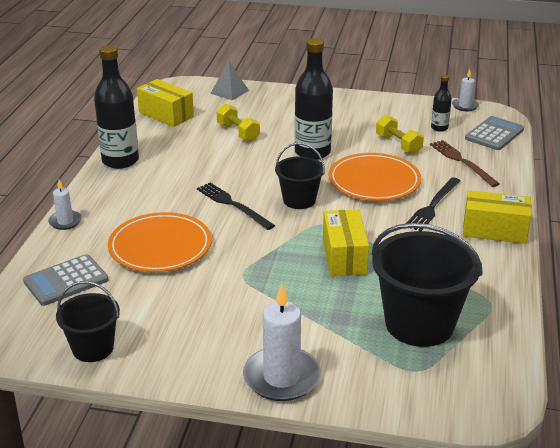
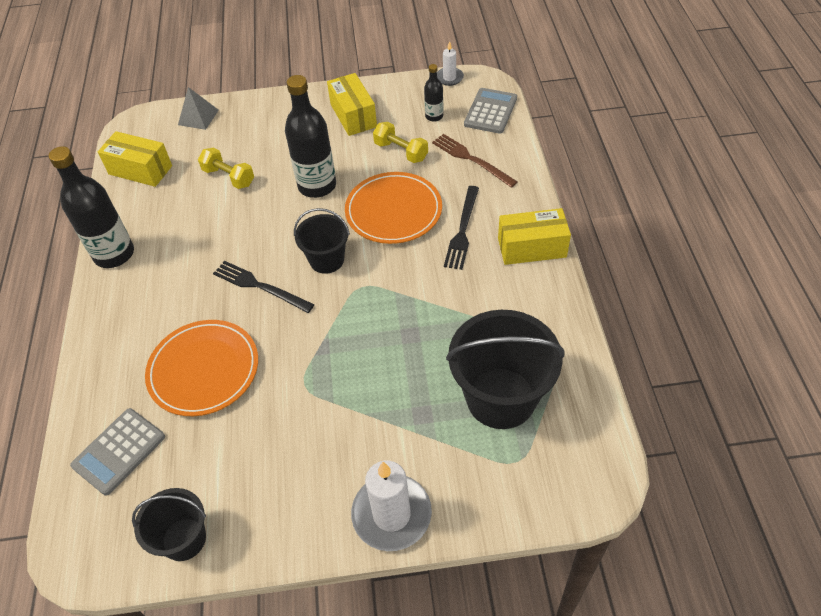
camera: 15 degrees left, 20 degrees up
white candle [48,180,82,230] -> none
yellow box [323,209,369,276] -> yellow box moved to [327,73,377,136]

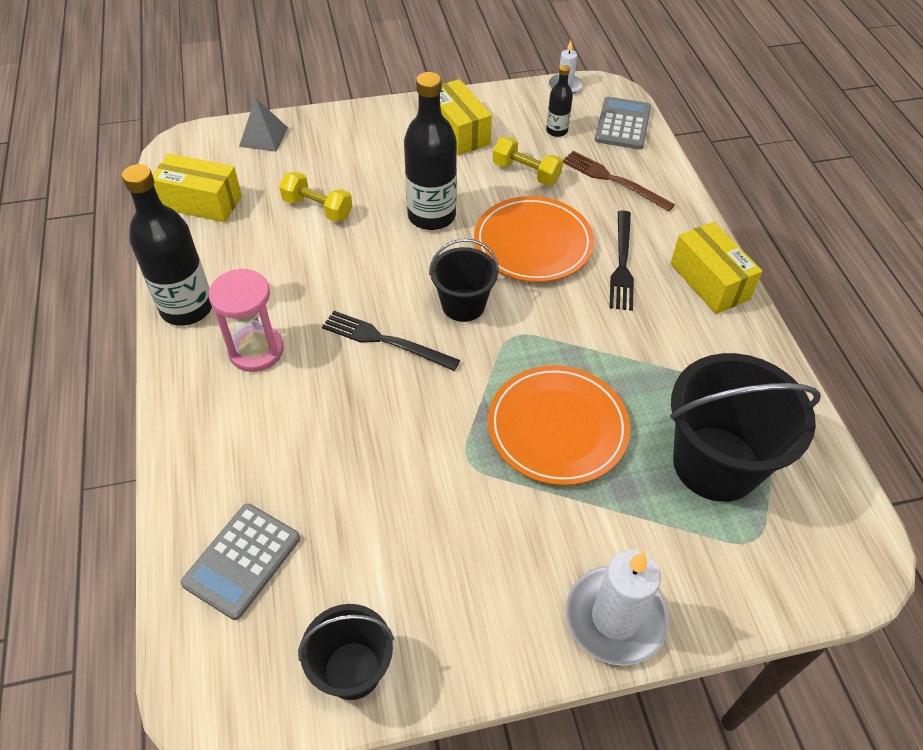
camera: 10 degrees left, 0 degrees up
orange plate [145,320,258,416] -> orange plate moved to [488,365,630,485]
yellow box [498,208,571,265] -> yellow box turned 75 degrees clockwise [670,222,762,314]
none -> pink hourglass [209,268,284,372]

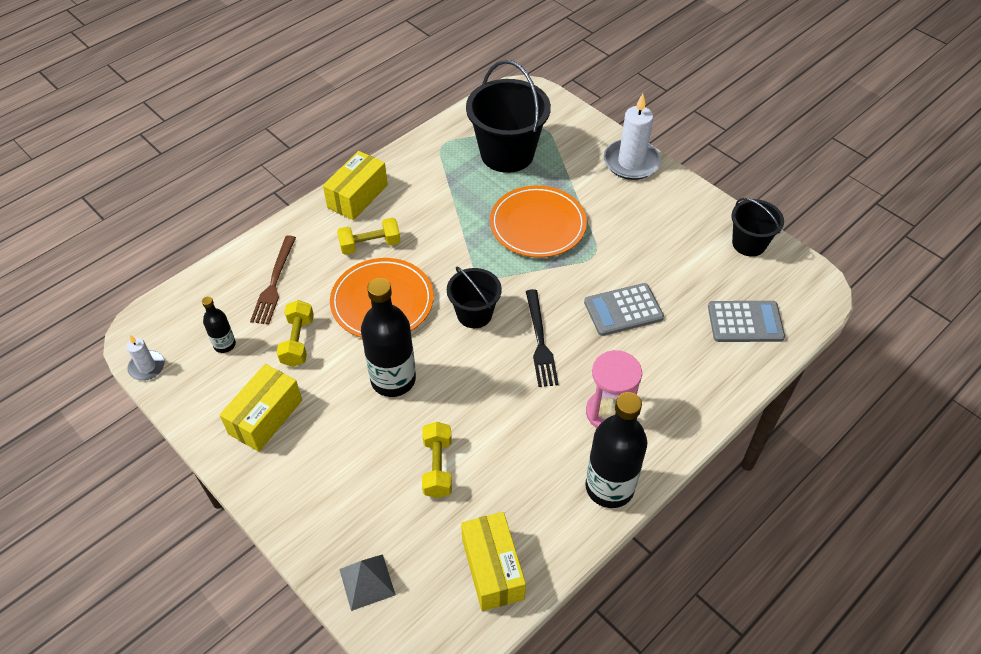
camera: 120 degrees left, 0 degrees up
grey calculator [595,97,651,149] -> grey calculator moved to [584,283,664,336]
black fork [609,210,634,311] -> yellow dumbbell [337,218,401,255]

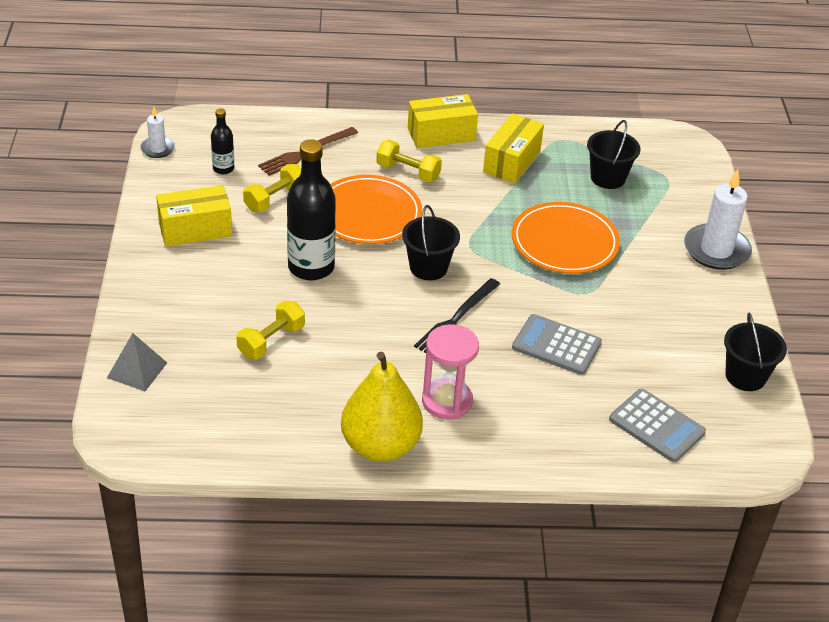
camera: 40 degrees right, 10 degrees down
yellow box [461,512,526,611] -> yellow box moved to [483,113,544,184]
black bucket [466,60,551,173] -> black bucket [587,120,641,189], size x0.57
black bottle [585,392,647,508] -> yellow pear [341,352,423,462]

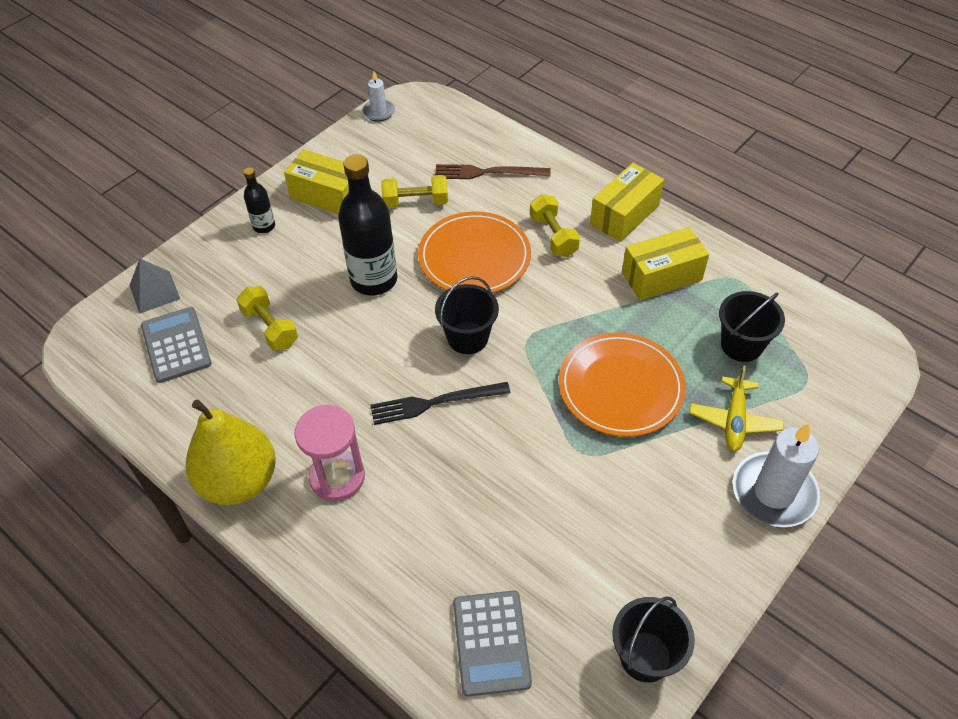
camera: 45 degrees right, 10 degrees up
black bottle [211,108,234,174] -> black bottle moved to [243,167,275,233]
yellow dumbbell [237,301,305,359] -> yellow dumbbell turned 60 degrees clockwise [236,286,298,351]
yellow box [408,94,478,148] -> yellow box turned 75 degrees counterclockwise [590,163,664,242]
grey calculator [512,314,602,375] -> grey calculator moved to [141,307,212,383]
none -> yellow plane [689,365,784,452]

